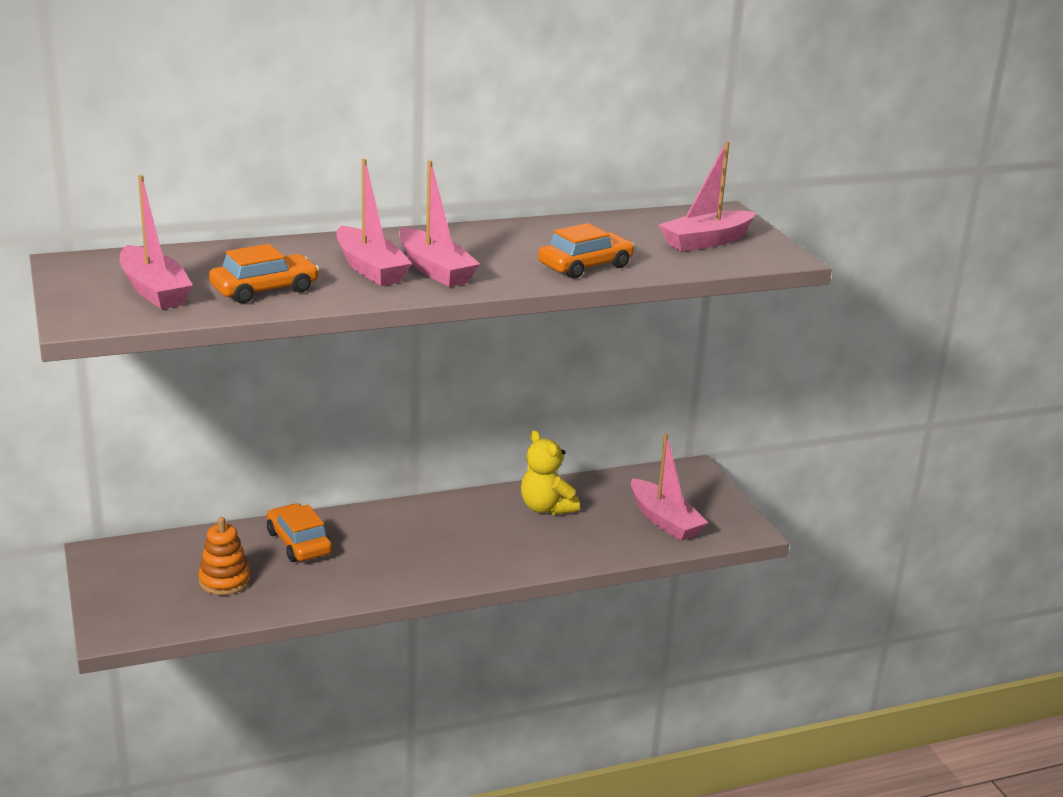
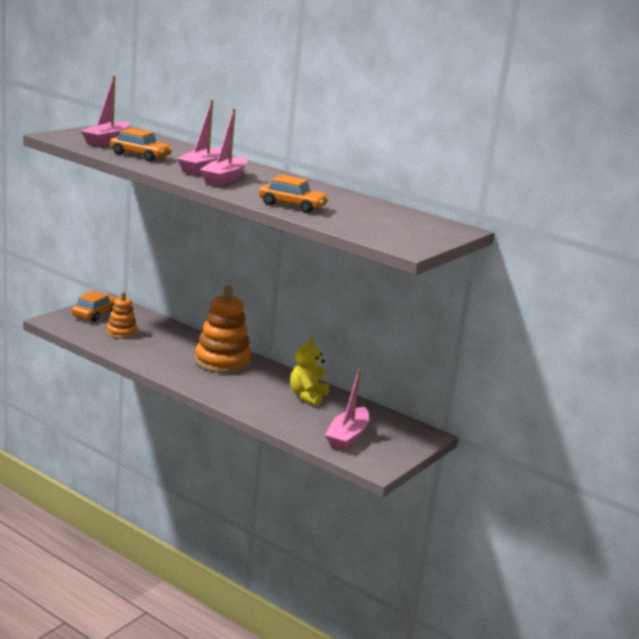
camera: 55 degrees right, 5 degrees down
orange car [267,503,332,562] -> orange car moved to [72,291,117,322]
pink boat [659,141,756,252] -> none
none -> orange stacking toy [195,285,252,374]

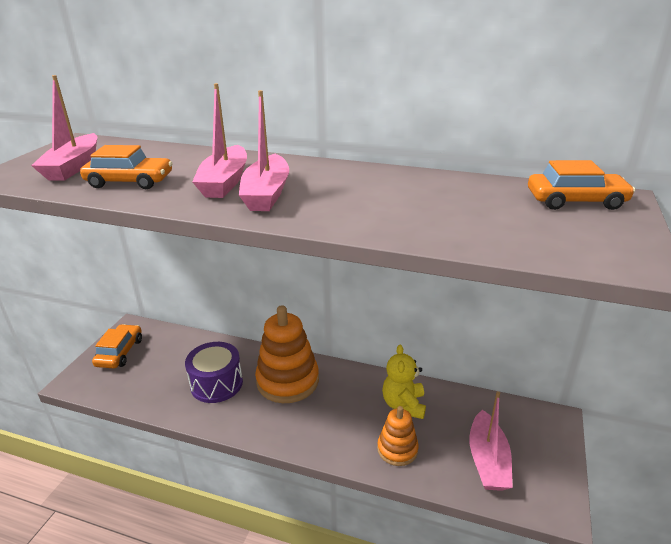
camera: 15 degrees left, 10 degrees up
orange stacking toy [106,292,137,339] -> orange stacking toy moved to [377,406,419,466]
orange car [259,174,329,213] -> orange car moved to [528,160,635,210]
none -> purple drum [185,342,243,403]

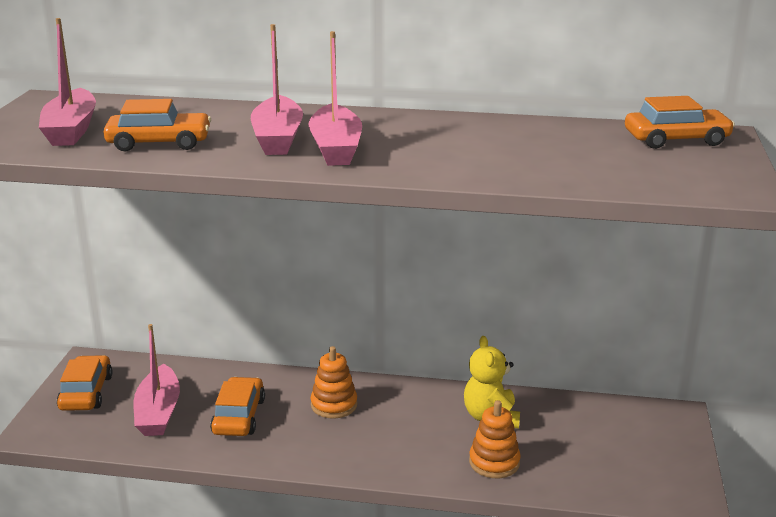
camera: 10 degrees left, 5 degrees down
purple drum [185,342,243,403] -> orange car [210,377,265,436]
orange stacking toy [255,305,319,403] -> orange stacking toy [311,346,357,419], size x0.56
pink boat [469,391,513,491] -> pink boat moved to [134,324,180,436]

